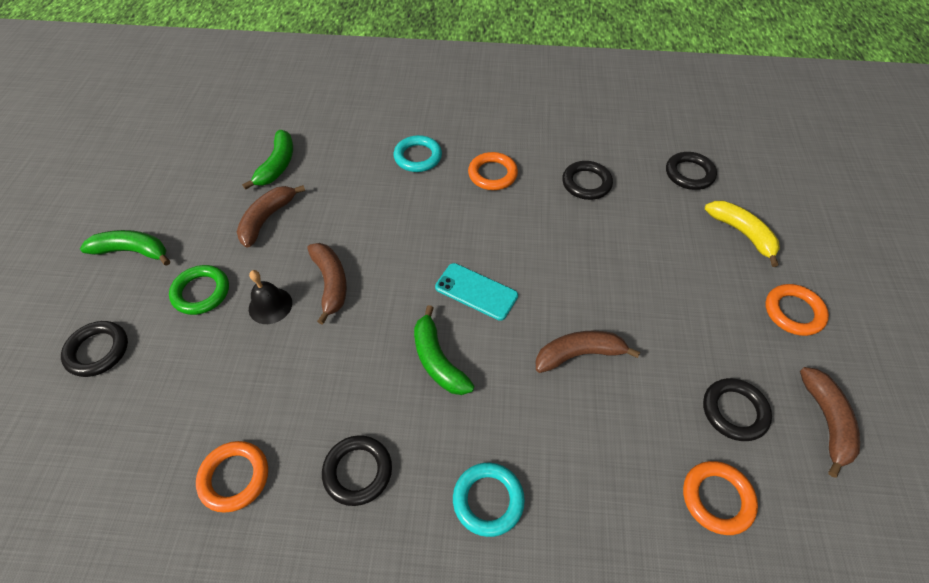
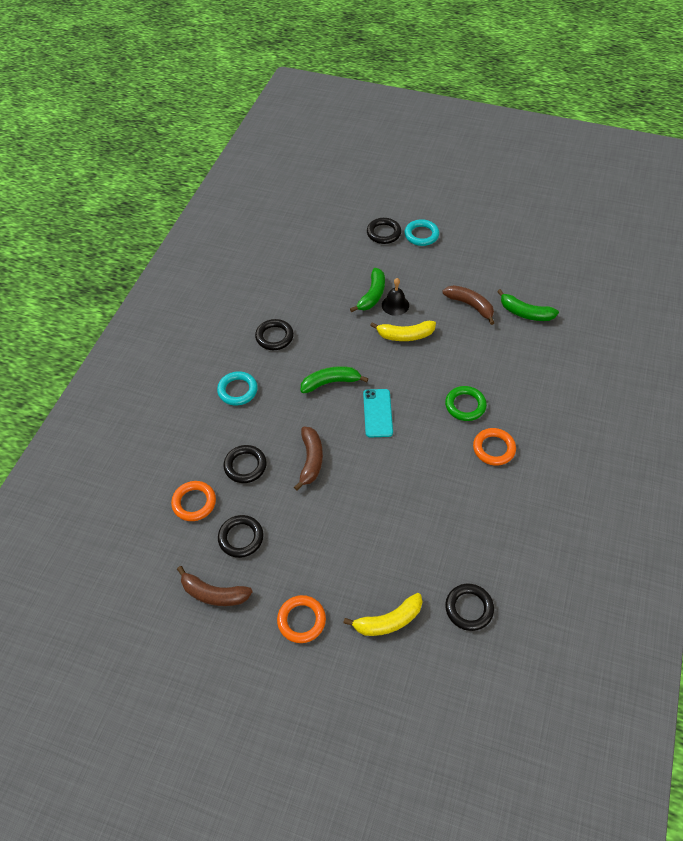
camera: 105 degrees right, 0 degrees up
green banana [80,230,170,266] -> green banana moved to [350,268,385,312]
green ring [169,265,229,315] -> green ring moved to [445,386,487,421]
orange ring [196,441,268,513] -> none
brown banana [307,243,347,325] -> yellow banana [370,321,436,341]
turquoise ring [393,135,442,172] -> turquoise ring moved to [404,219,439,246]
turquoise phone [435,263,518,321] -> turquoise phone turned 45 degrees counterclockwise [363,389,393,438]
black ring [562,161,613,200] -> black ring moved to [223,445,267,483]

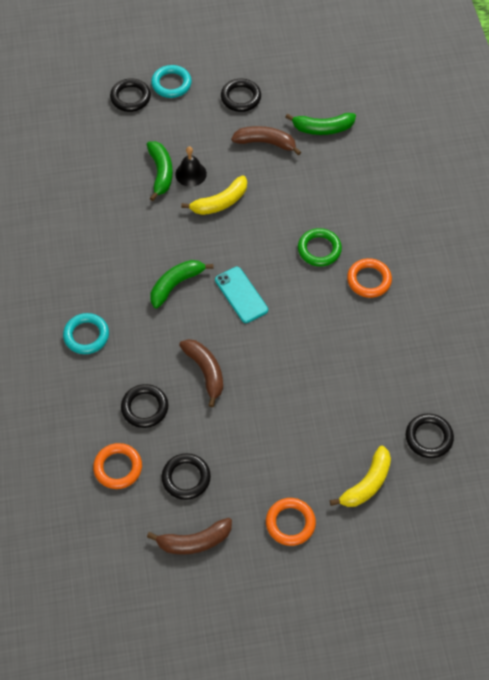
camera: 30 degrees left, 5 degrees up
black ring [255,319,294,350] -> black ring moved to [221,79,261,112]

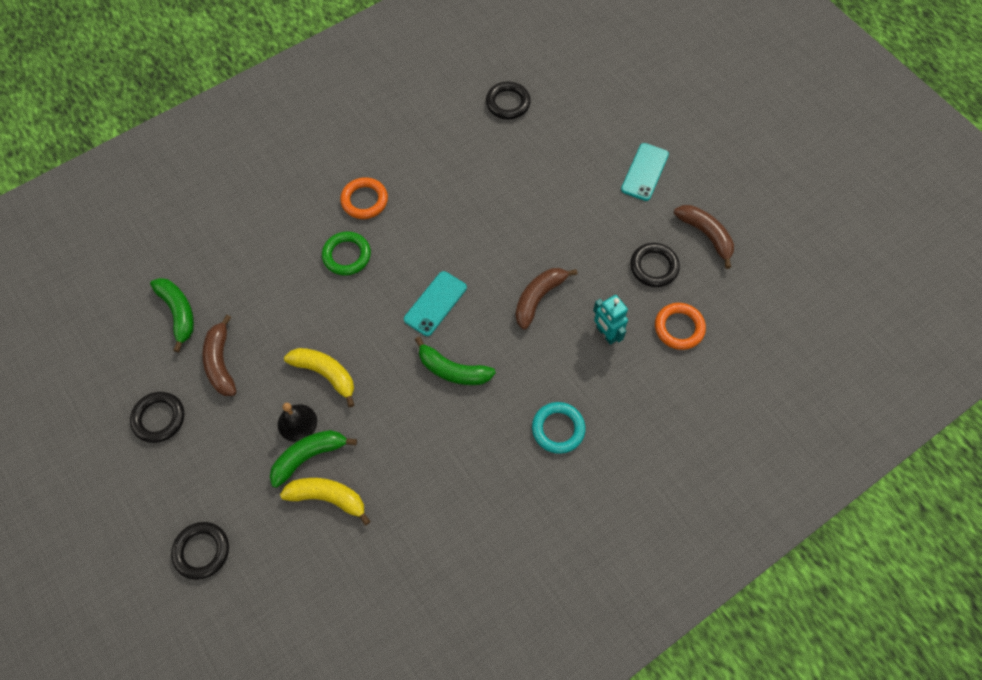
camera: 115 degrees left, 5 degrees up
black ring [121,384,168,428] -> turquoise robot [593,295,628,345]
turquoise ring [151,65,192,98] -> none
orange ring [266,498,316,546] -> turquoise phone [621,143,669,201]
yellow banana [330,446,391,507] -> yellow banana moved to [280,478,371,525]

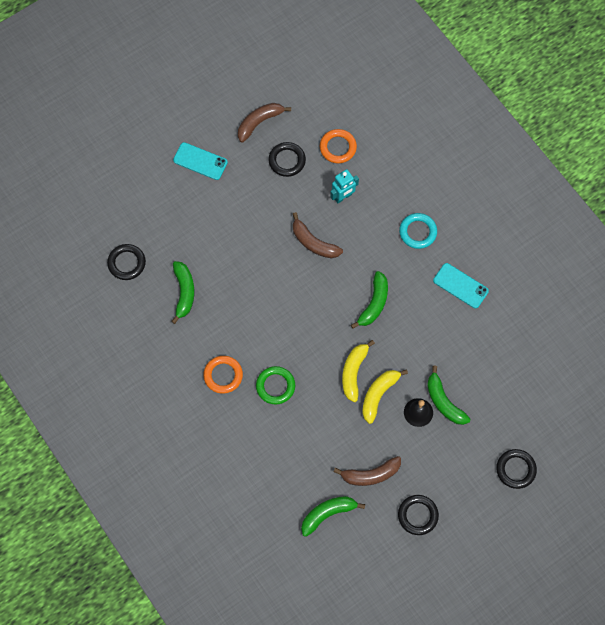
camera: 90 degrees left, 5 degrees up
yellow banana [280,478,371,525] -> yellow banana moved to [342,340,375,402]
turquoise phone [404,271,467,336] -> turquoise phone moved to [433,263,489,308]
none -> green banana [171,261,194,324]

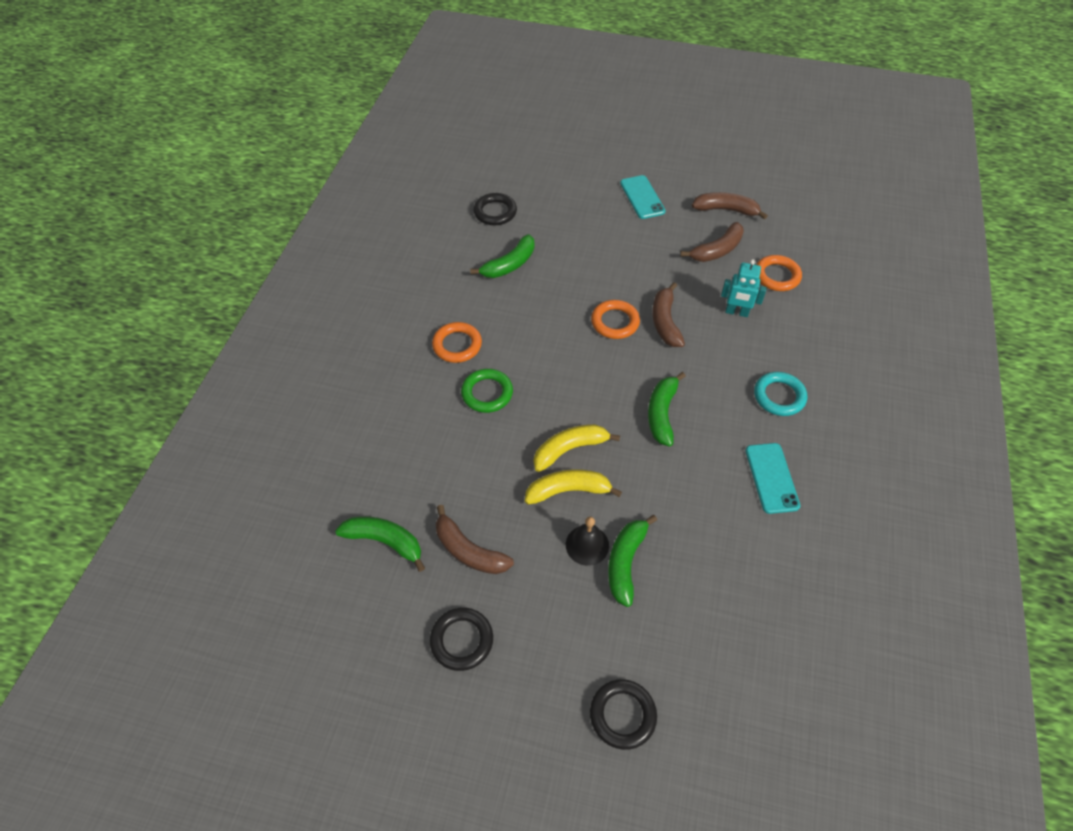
camera: 50 degrees right, 15 degrees down
black ring [268,142,306,177] -> brown banana [680,222,744,262]
green banana [351,271,388,329] -> green banana turned 120 degrees clockwise [648,372,686,446]
none -> orange ring [591,300,640,339]

